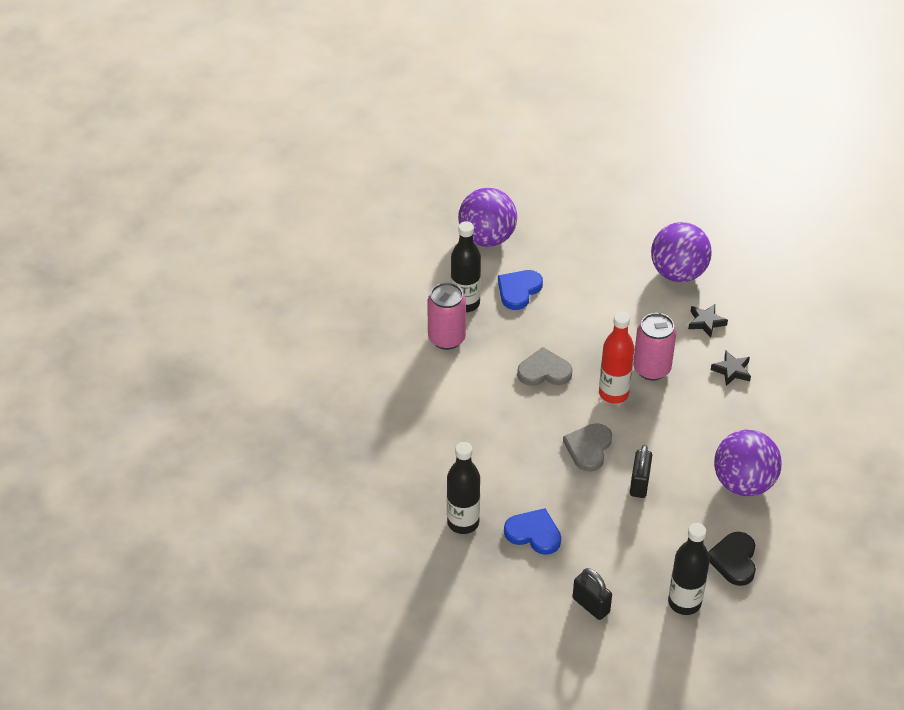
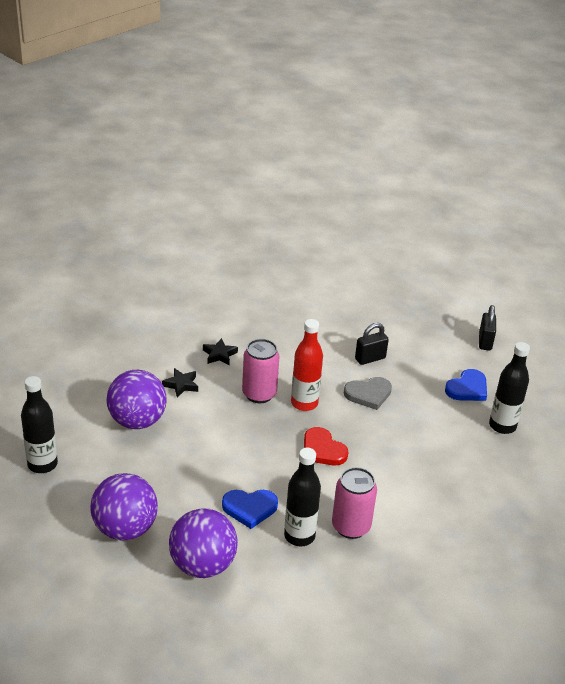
camera: 130 degrees left, 10 degrees down
blue heart [504,508,561,555] -> blue heart turned 120 degrees counterclockwise [445,369,487,401]
grey heart [517,347,573,386] -> red heart [304,427,348,465]
black bottle [668,523,710,615] -> black bottle moved to [21,376,58,473]
black heart [708,532,756,586] -> none
purple ball [714,430,782,496] -> purple ball moved to [91,473,158,541]

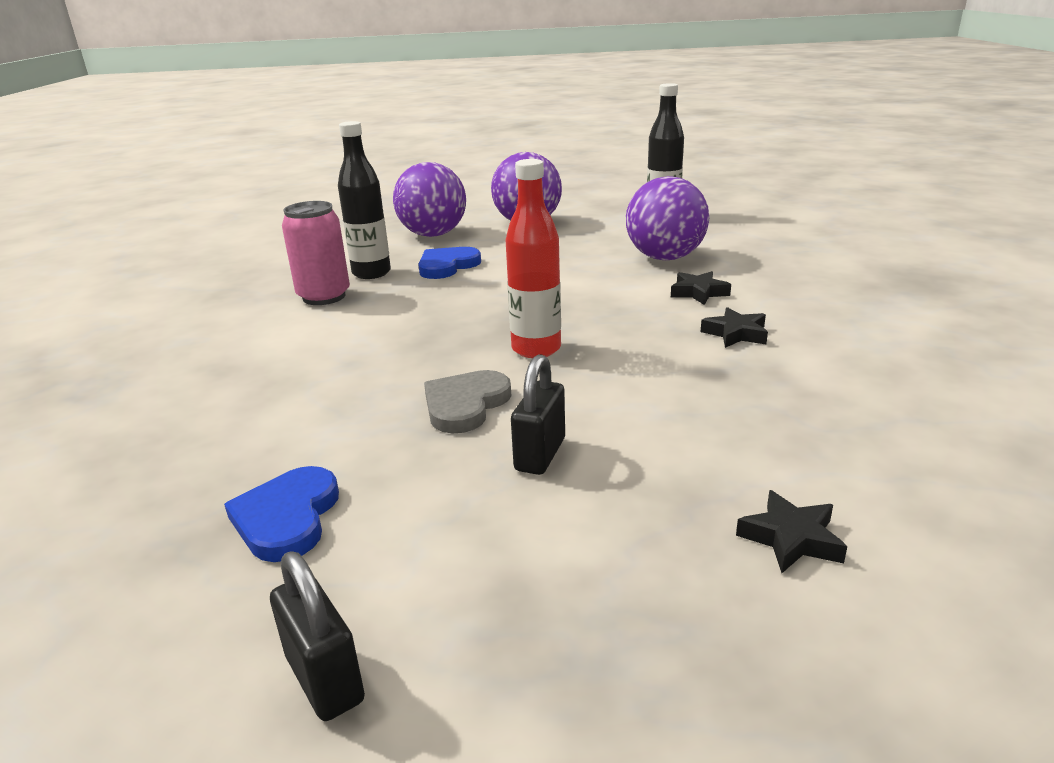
camera: 140 degrees right, 10 degrees down
pink can [242,339,279,403] -> none
red heart [304,427,348,465] -> none
black bottle [489,342,530,434] -> none
none -> black star [736,490,847,573]

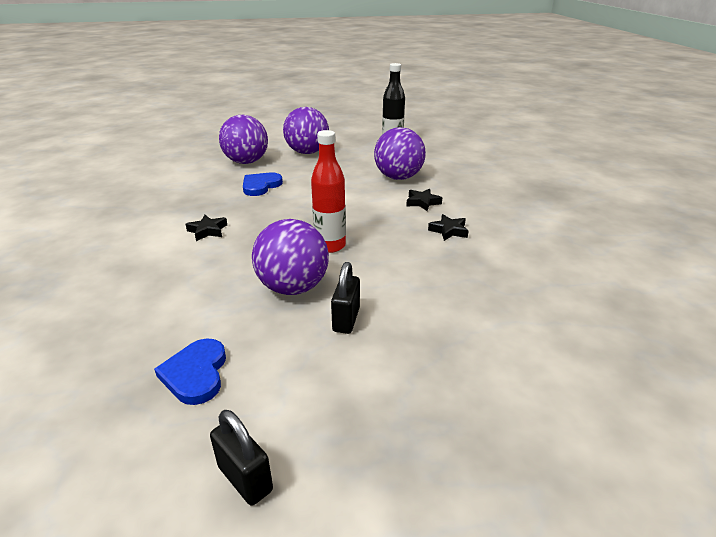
camera: 10 degrees left, 5 degrees up
pink can [282,201,350,305] -> none
black bottle [338,121,391,279] -> none
grey heart [424,370,511,434] -> purple ball [252,219,329,295]
black star [736,490,847,573] -> black star moved to [185,215,227,241]

